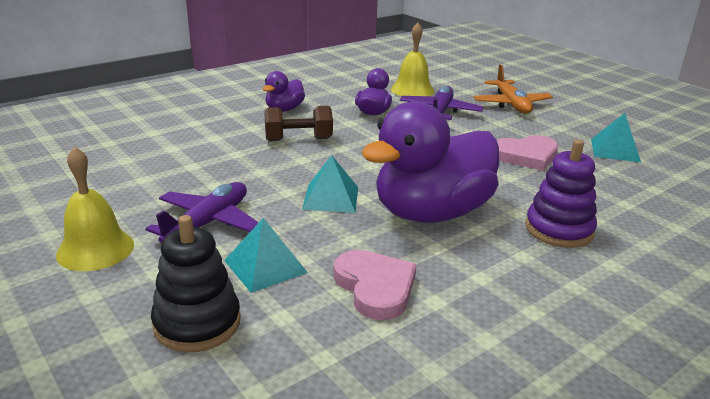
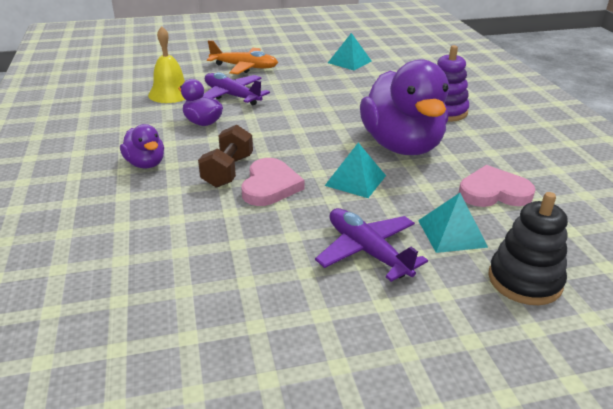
camera: 65 degrees left, 5 degrees up
yellow bell [56,147,134,271] -> none
pink heart [497,135,559,171] -> pink heart moved to [242,158,305,206]

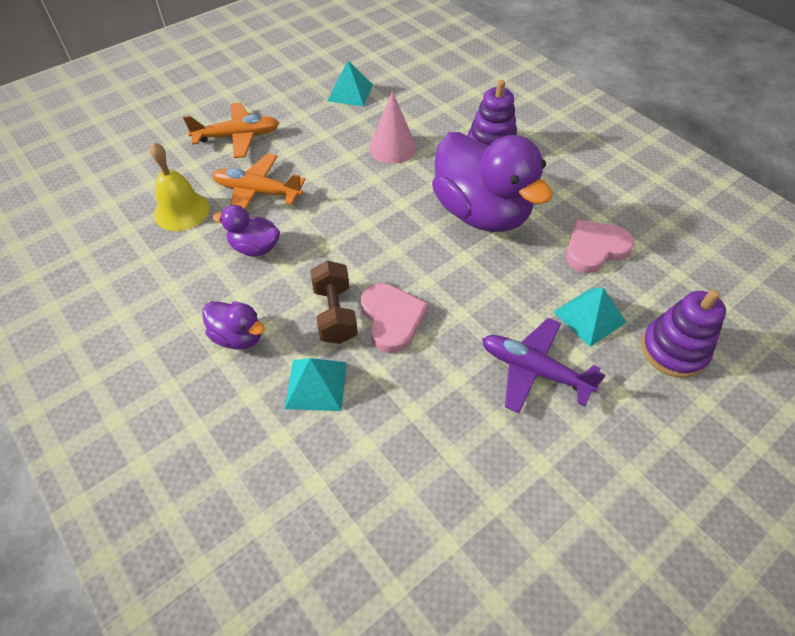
camera: 25 degrees left, 20 degrees up
purple plane [203,72,270,105] -> orange plane [212,153,305,210]
turquoise pyramid [325,143,386,198] -> turquoise pyramid moved to [285,358,347,411]
black stacking toy [488,192,568,305] -> purple stacking toy [641,289,726,378]
none -> pink cone [369,91,417,164]

